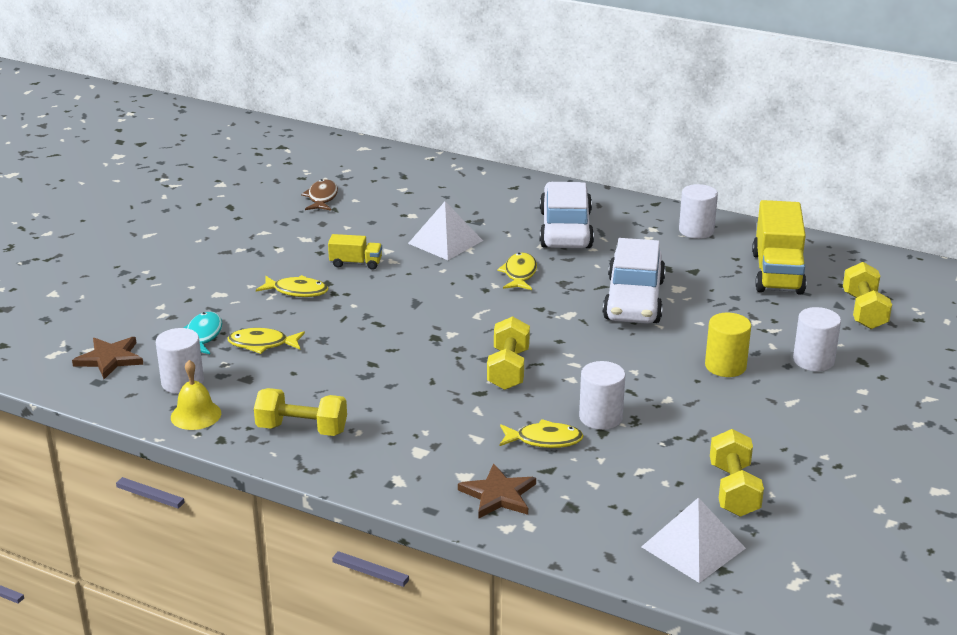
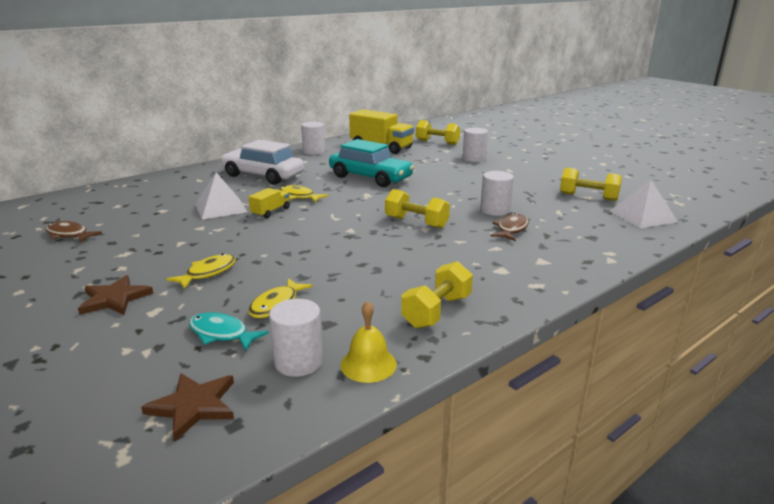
camera: 65 degrees left, 5 degrees down
yellow truck [328,234,382,270] -> yellow truck moved to [249,188,290,218]
brown star [458,463,536,519] -> brown star moved to [78,275,153,315]
yellow fish [499,419,583,448] -> brown fish [490,213,528,241]
white car [603,238,666,324] -> turquoise car [329,139,414,187]
yellow cylinder [705,313,751,377] -> none

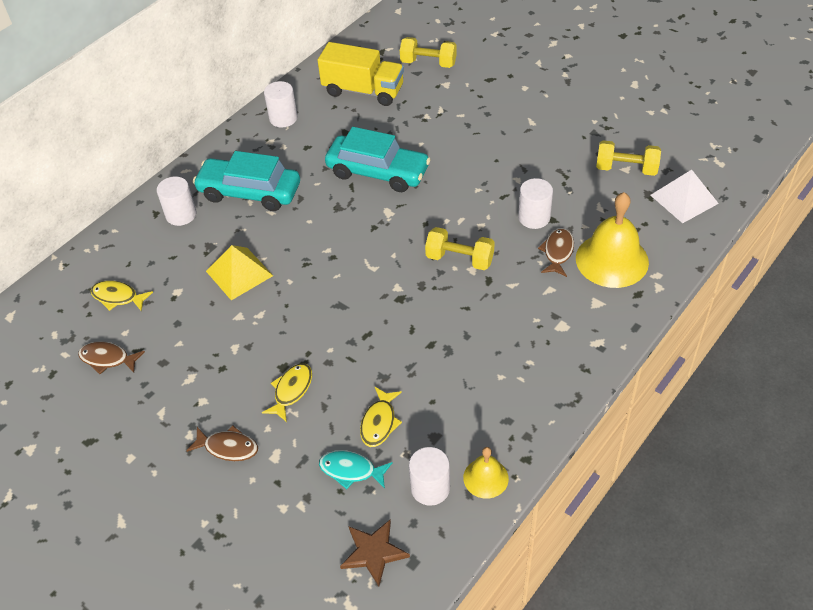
camera: 10 degrees left, 25 degrees up
brown star [78,275,153,315] -> brown fish [186,425,258,461]
white pyramid [195,172,247,219] -> yellow pyramid [206,245,273,300]
white car [220,140,304,185] -> turquoise car [193,151,300,211]
yellow truck [249,188,290,218] -> none
yellow fish [279,185,328,202] -> yellow fish moved to [91,281,153,312]
yellow dumbbell [401,261,473,328] -> none
white cylinder [462,128,488,162] -> white cylinder moved to [157,176,197,226]
none -> yellow bell [576,192,649,288]

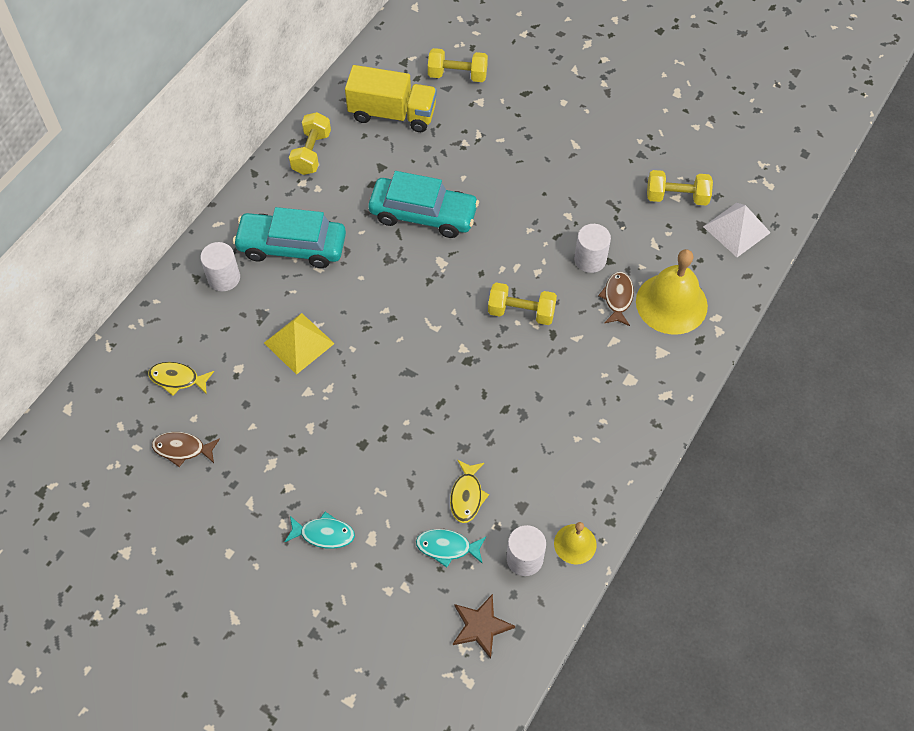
camera: 10 degrees left, 10 degrees up
brown fish [186,425,258,461] -> turquoise fish [285,512,355,549]
yellow fish [262,363,312,422] -> none
white cylinder [264,81,298,127] -> yellow dumbbell [289,112,331,175]

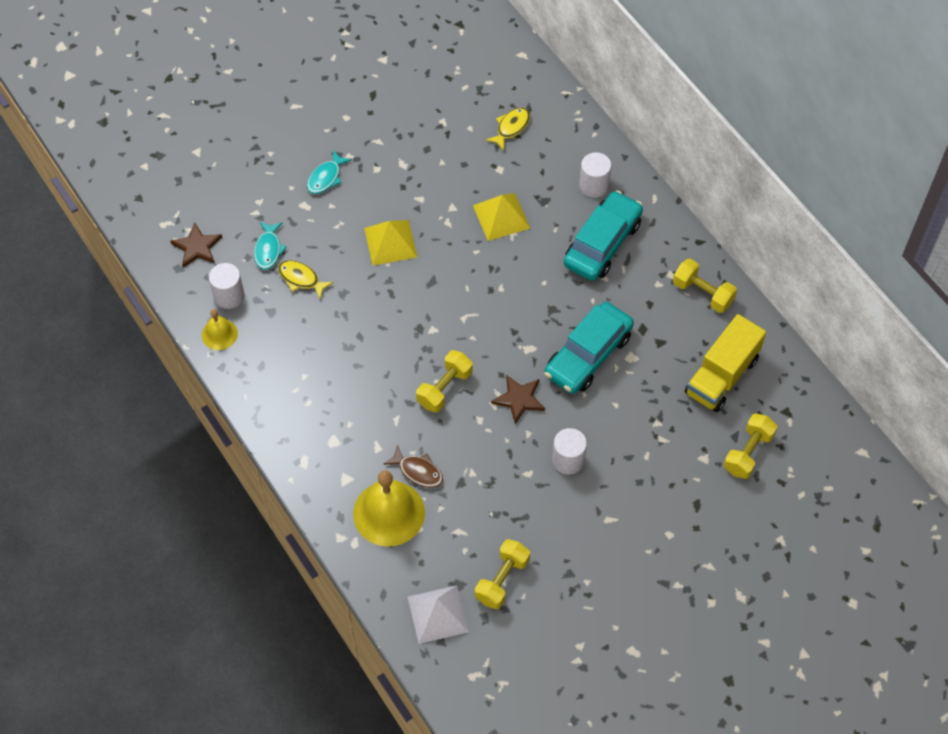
camera: 115 degrees right, 0 degrees up
brown fish [152,432,220,467] -> none
turquoise fish [416,529,486,568] -> turquoise fish turned 150 degrees clockwise [254,222,287,270]
white cylinder [574,224,611,273] -> white cylinder moved to [552,428,587,475]
none -> yellow pyramid [364,220,417,265]
none -> brown star [491,375,545,424]

